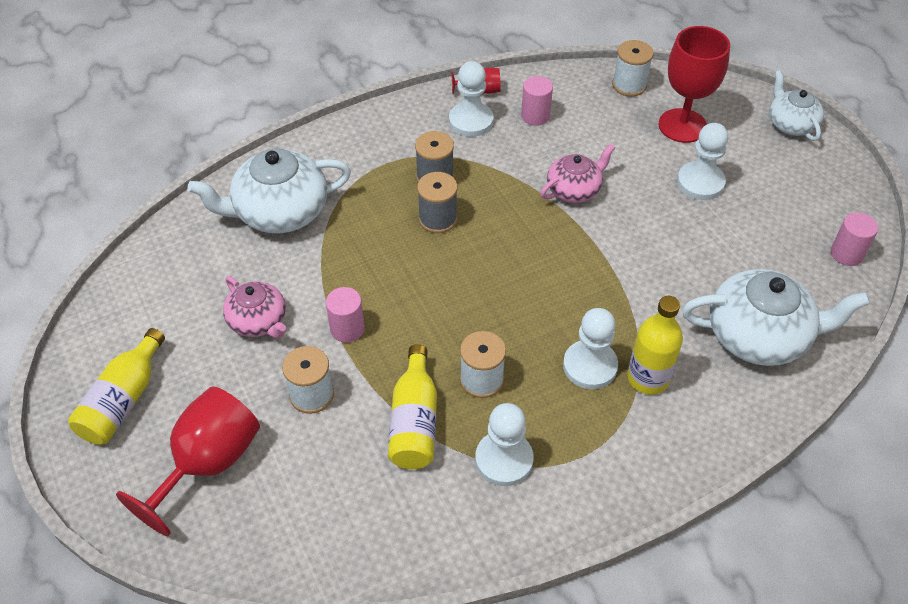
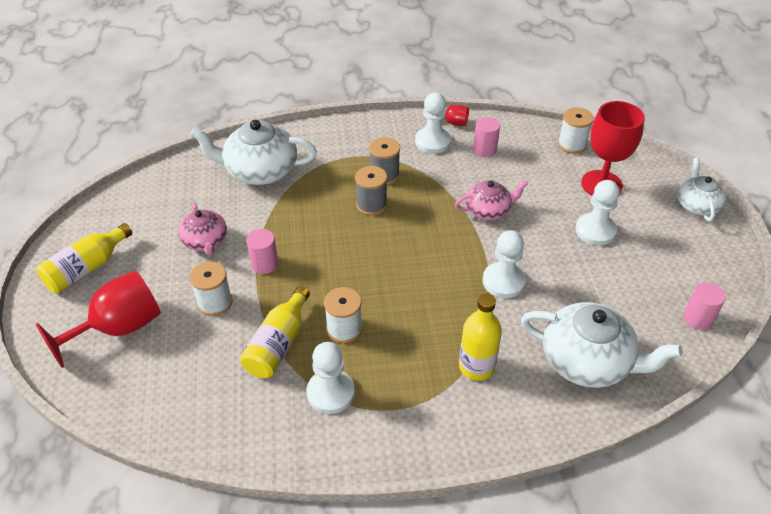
camera: 20 degrees right, 5 degrees down
white pawn [563,308,618,389] -> white pawn moved to [483,230,526,298]

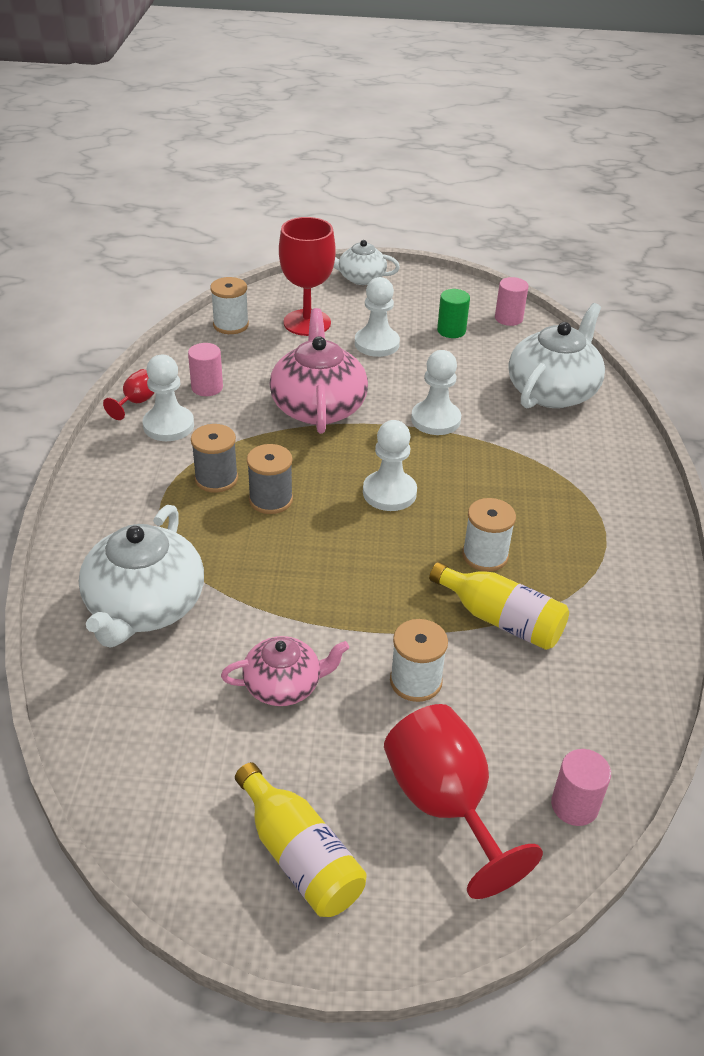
camera: 80 degrees left, 5 degrees down
pink cylinder [246,229,278,274] -> pink cylinder moved to [551,749,611,826]
white pawn [307,342,355,414] -> white pawn moved to [363,420,417,511]
pink teapot [455,180,528,220] -> pink teapot [269,308,368,434], size x1.69
yellow bottle [459,294,502,381] -> none
none -> green cylinder [437,289,470,338]

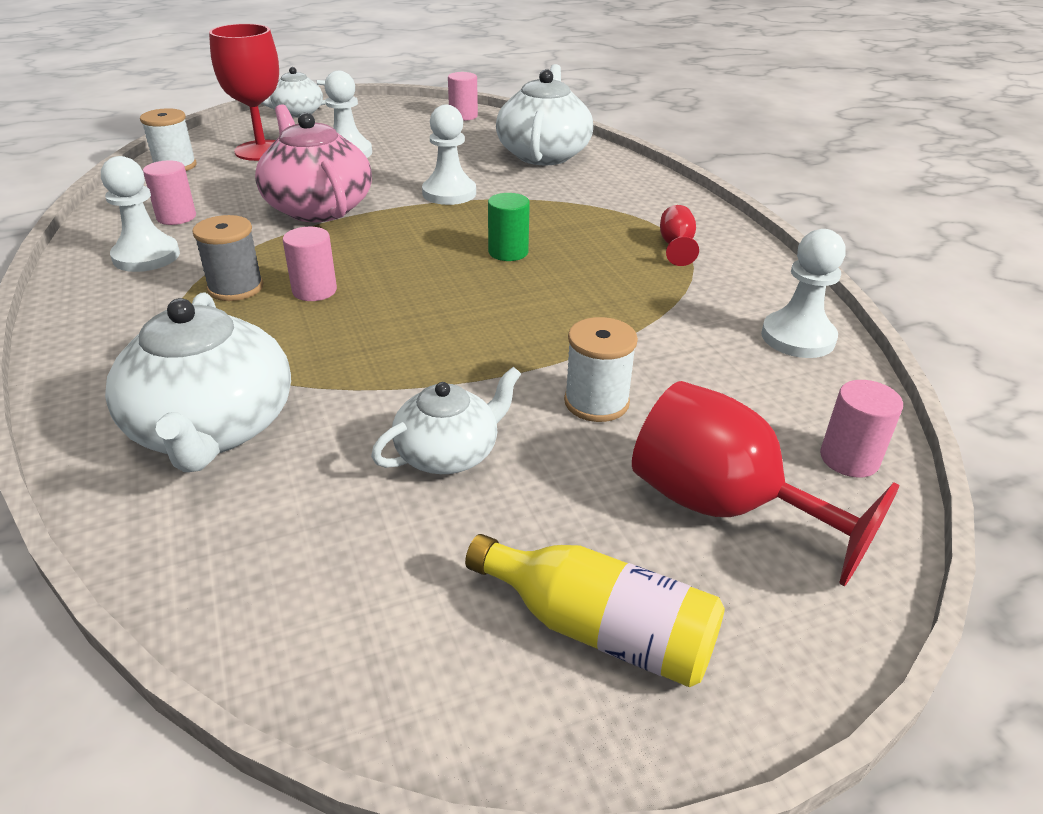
camera: 25 degrees left, 5 degrees down
red goblet [103,369,155,420] -> red goblet moved to [660,205,699,266]
pink teapot [221,636,349,706] -> white teapot [371,367,521,474]
grey spool [247,444,293,514] -> pink cylinder [283,227,337,301]
white pawn [363,420,417,511] -> white pawn moved to [761,229,846,358]
yellow bottle [429,562,569,650] -> none
green cylinder [437,289,470,338] -> green cylinder moved to [488,193,530,261]
white spool [462,498,516,572] -> none

